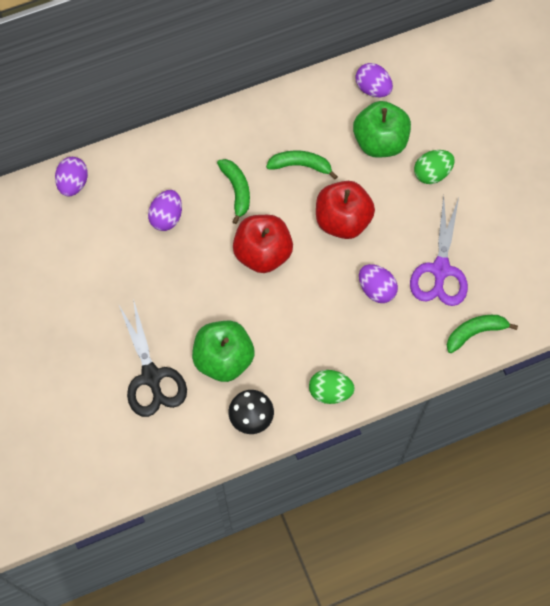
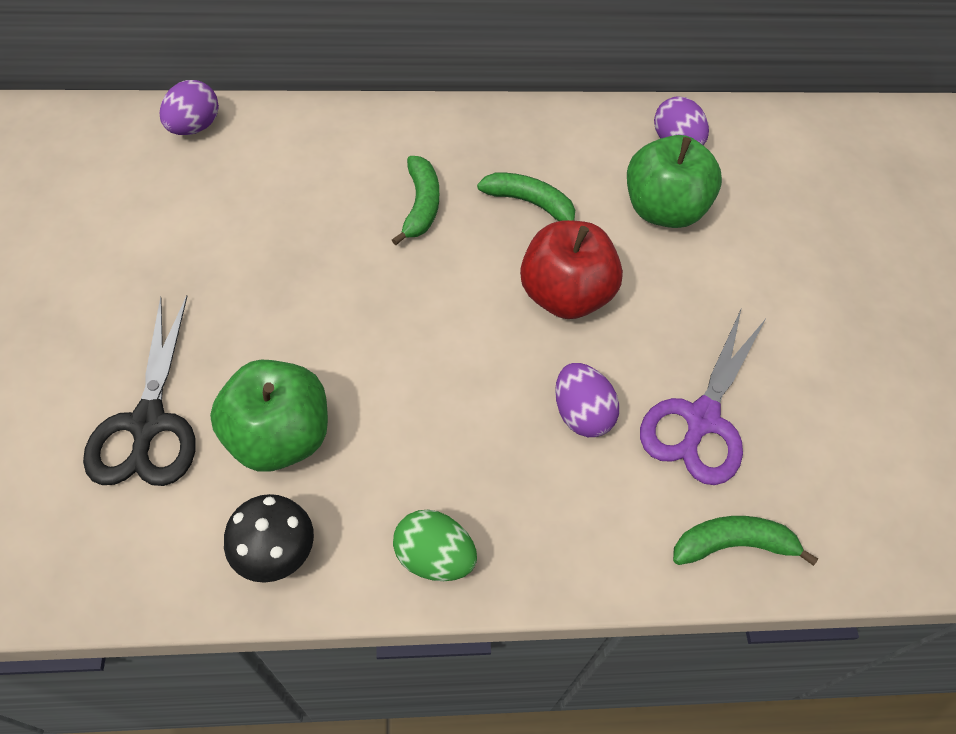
camera: 15 degrees right, 10 degrees down
purple egg [148,190,182,231] -> none
red apple [233,215,293,273] -> none
green egg [414,150,454,184] -> none

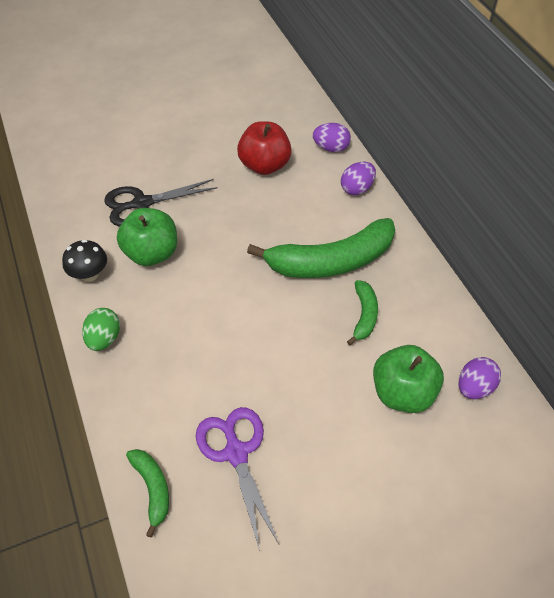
camera: 75 degrees right, 5 degrees down
green banana [392,156,439,245] -> green banana [247,218,395,278], size x2.06
red apple [520,220,623,319] -> red apple moved to [237,121,292,175]
purple egg [555,363,619,437] -> purple egg moved to [341,162,376,195]
purple scissors [640,310,766,485] -> purple scissors turned 60 degrees clockwise [196,407,279,551]

